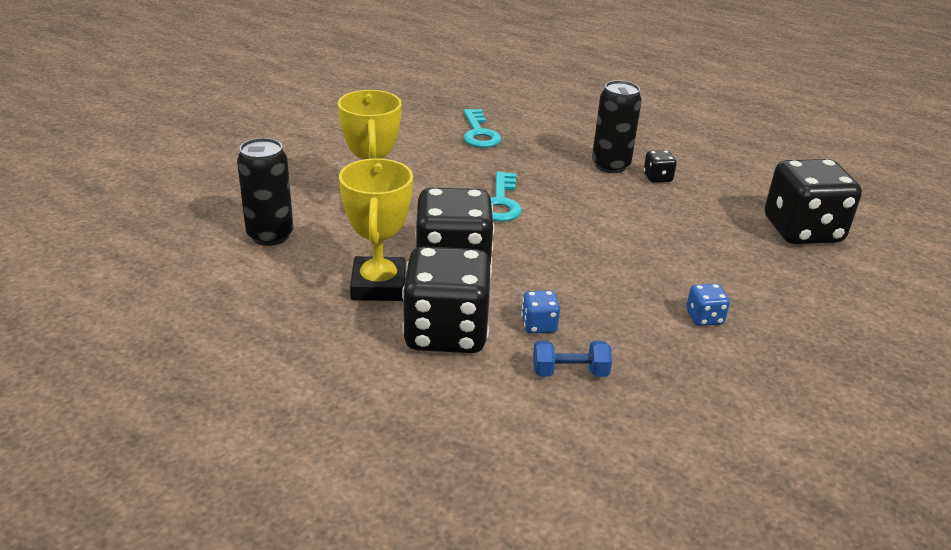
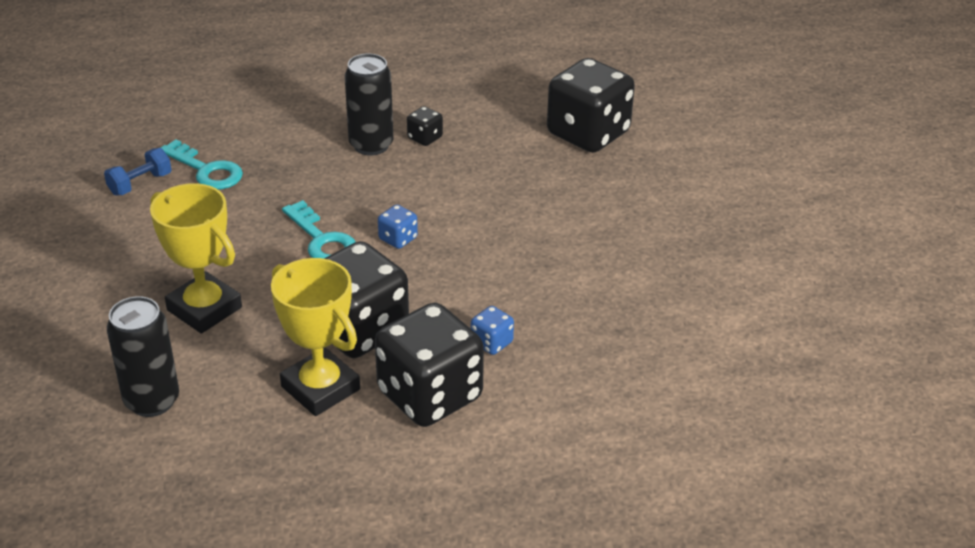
camera: 40 degrees left, 5 degrees up
blue dumbbell [533,340,612,377] -> blue dumbbell moved to [104,148,171,196]
blue dice [686,283,730,326] -> blue dice moved to [378,204,418,249]

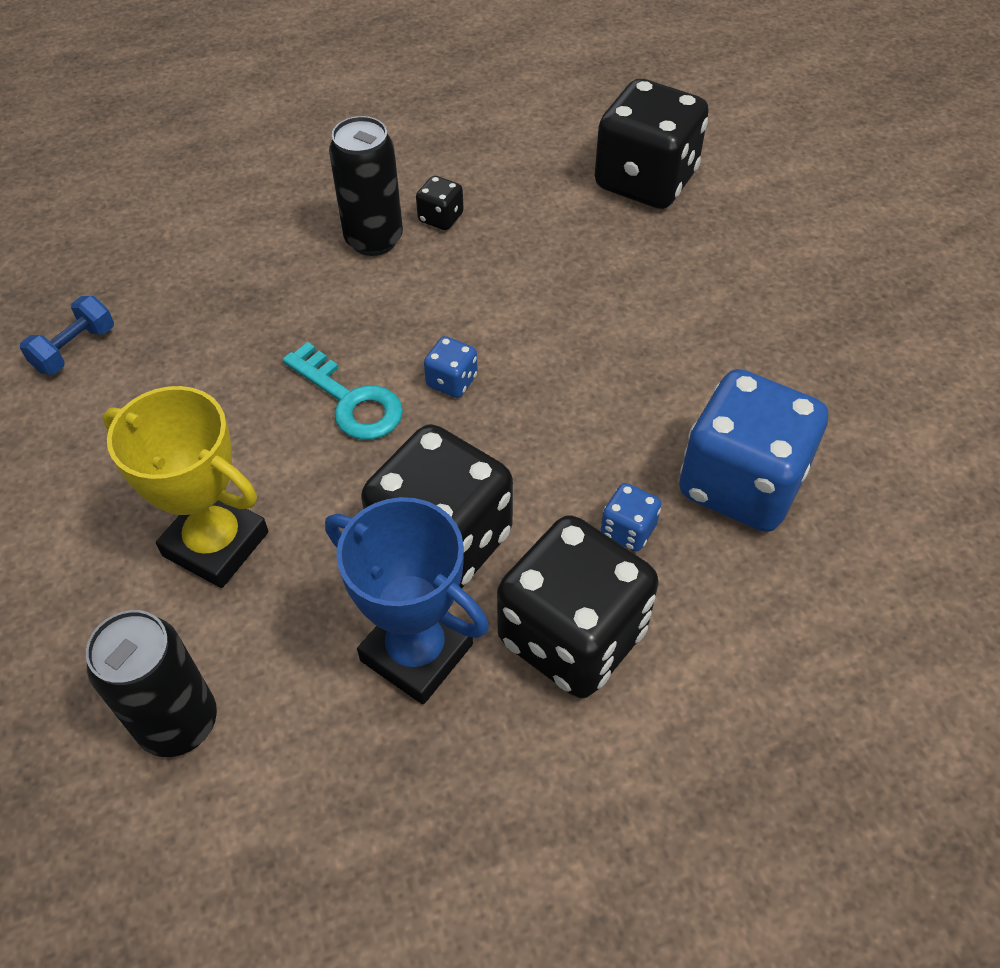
camera: 10 degrees left, 15 degrees up
turquoise key [160,139,243,189] -> none
yellow trophy [271,258,360,416] -> blue trophy [325,497,489,704]
none -> blue dice [679,369,828,532]

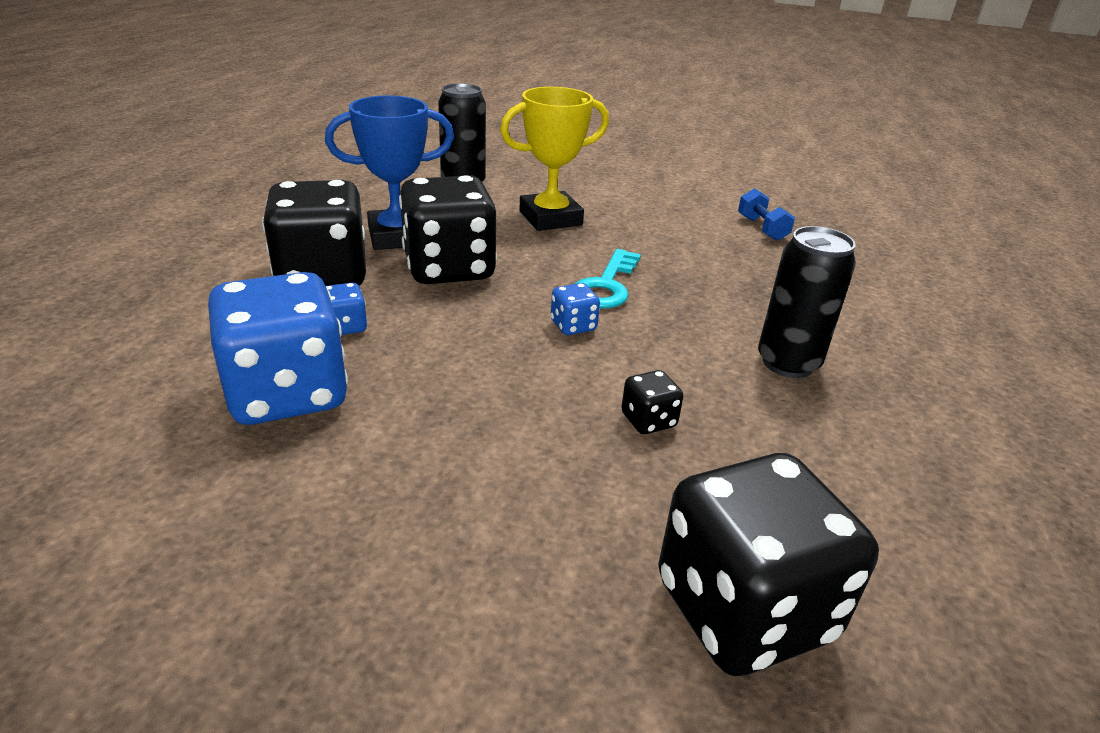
camera: 125 degrees right, 20 degrees down
turquoise key [283,342,403,440] -> turquoise key turned 60 degrees counterclockwise [575,249,641,309]
black dice [416,176,464,230] -> black dice moved to [621,370,683,434]

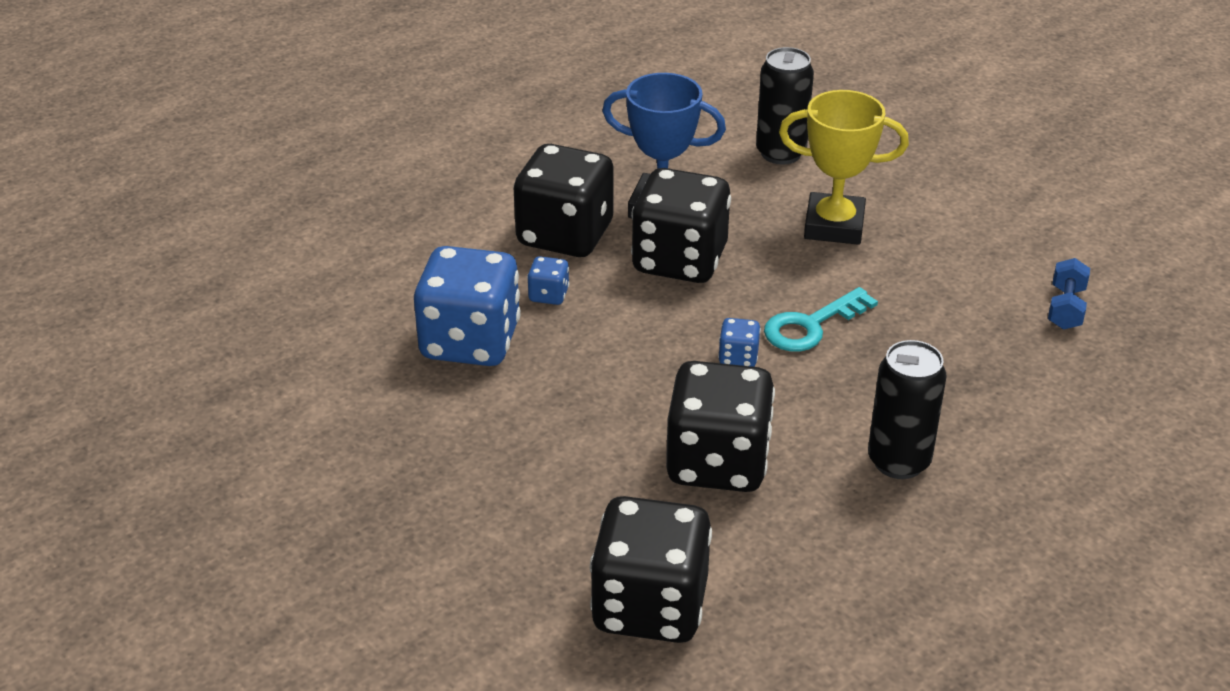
camera: 35 degrees right, 5 degrees up
black dice [621,370,683,434] -> black dice [666,361,775,492], size x2.38

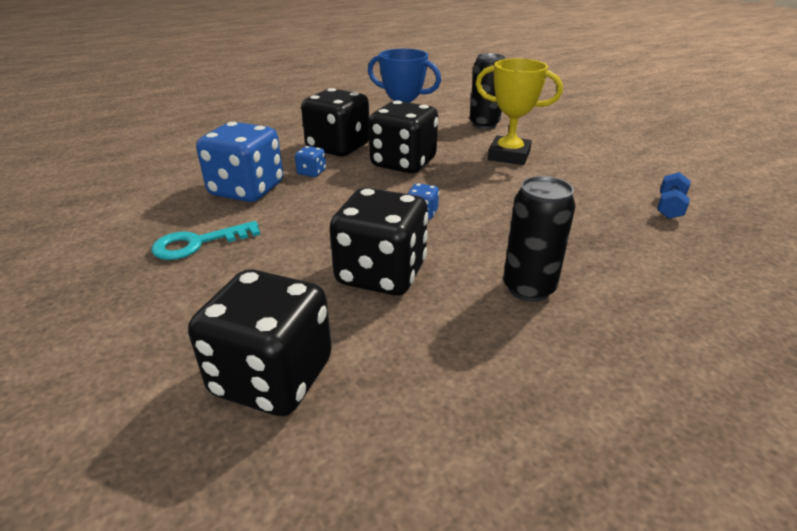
camera: 10 degrees right, 5 degrees down
turquoise key [764,287,878,352] -> turquoise key moved to [151,221,261,260]

